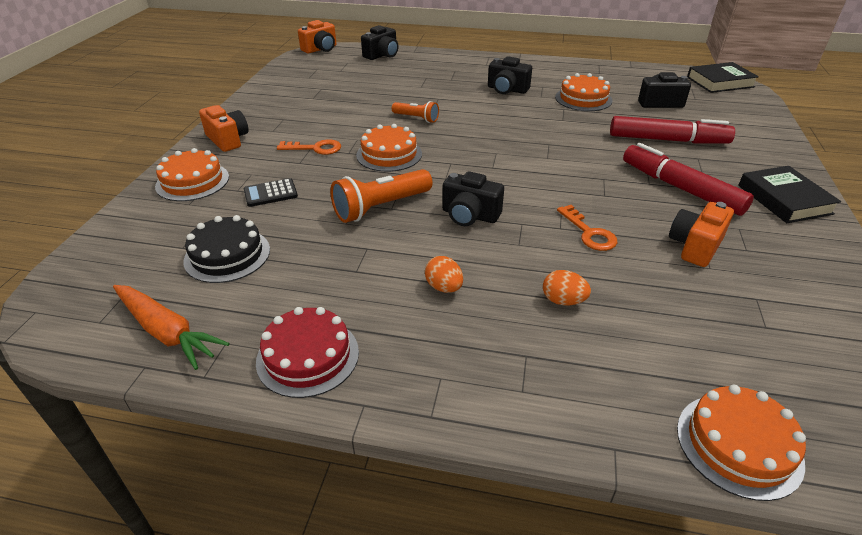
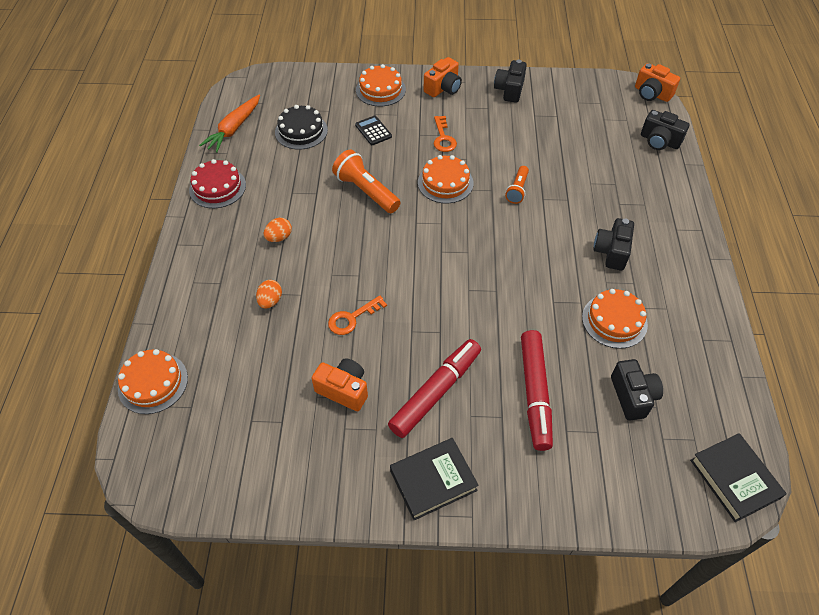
camera: 80 degrees right, 15 degrees up
black camera [442,171,504,226] -> black camera moved to [494,60,527,103]

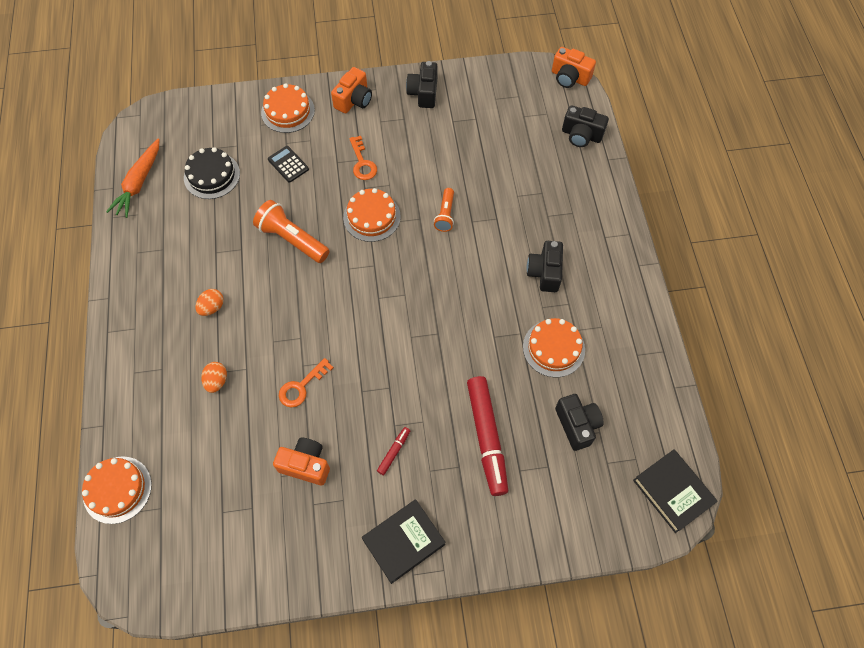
camera: 10 degrees left, 10 degrees up
red cake [189,159,246,208] -> none
red marker [388,339,481,438] -> red marker [377,427,410,475], size x0.44

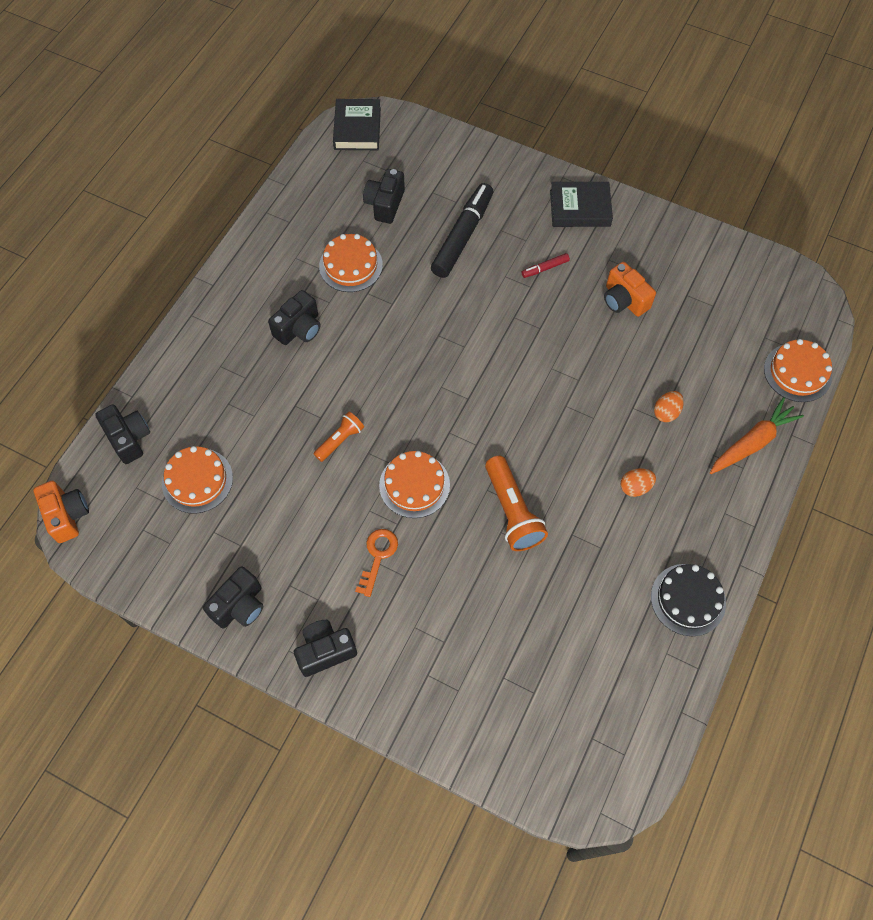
camera: 145 degrees left, 0 degrees up
orange carrot [106,138,160,218] -> orange carrot moved to [710,397,804,474]
black cake [184,147,240,199] -> black cake moved to [651,564,726,636]
orange cake [261,83,315,133] -> orange cake moved to [162,446,233,514]
black calculator [268,146,309,183] -> none
orange key [279,358,334,408] -> none
orange camera [331,67,372,113] -> black camera [294,620,357,677]
red marker [467,376,508,496] -> black marker [431,183,493,278]

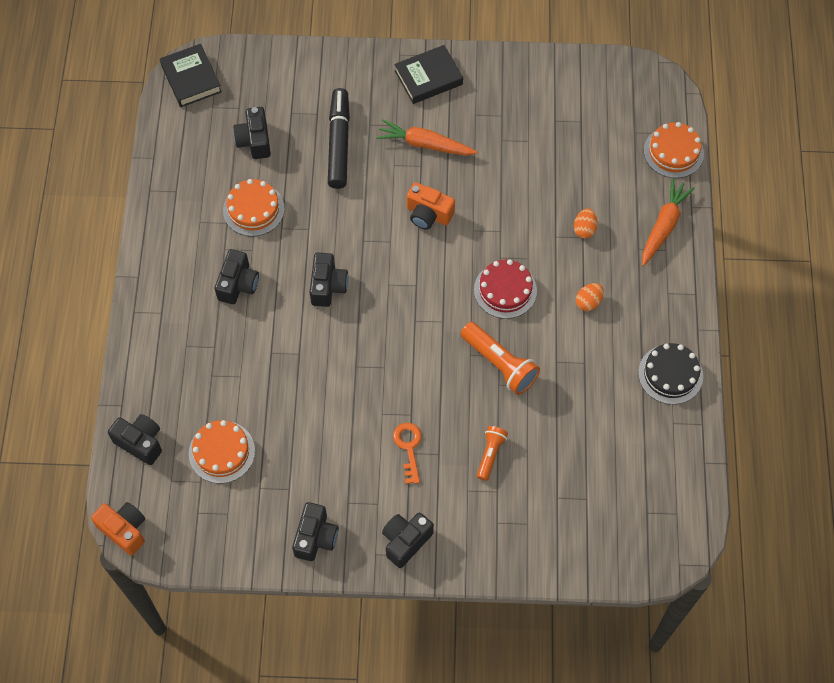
camera: 25 degrees left, 0 degrees up
orange flashlight [314,412,364,462] -> orange flashlight moved to [477,426,508,481]
orange cake [379,451,450,518] -> none
red marker [522,253,570,278] -> orange carrot [376,119,478,155]
orange camera [604,262,656,317] -> orange camera moved to [407,182,455,230]
none -> black camera [310,253,348,307]
none -> red cake [474,259,537,319]

